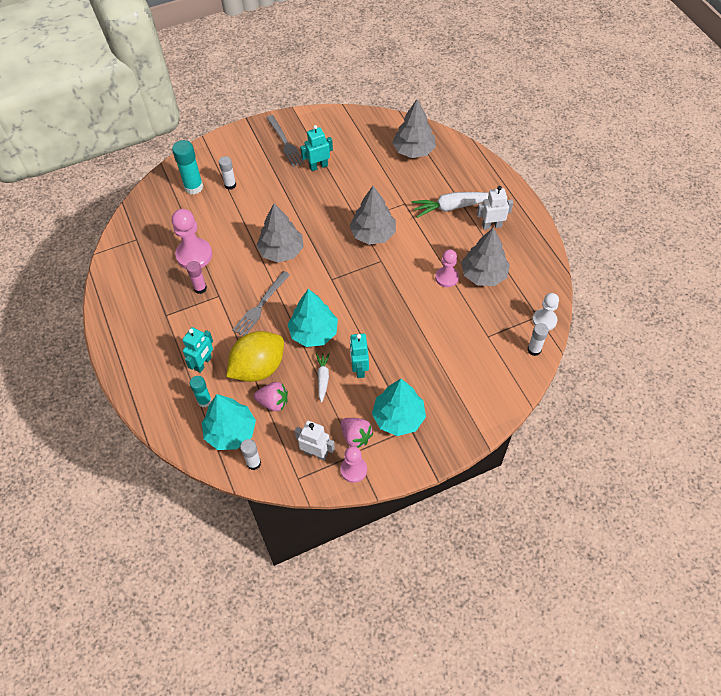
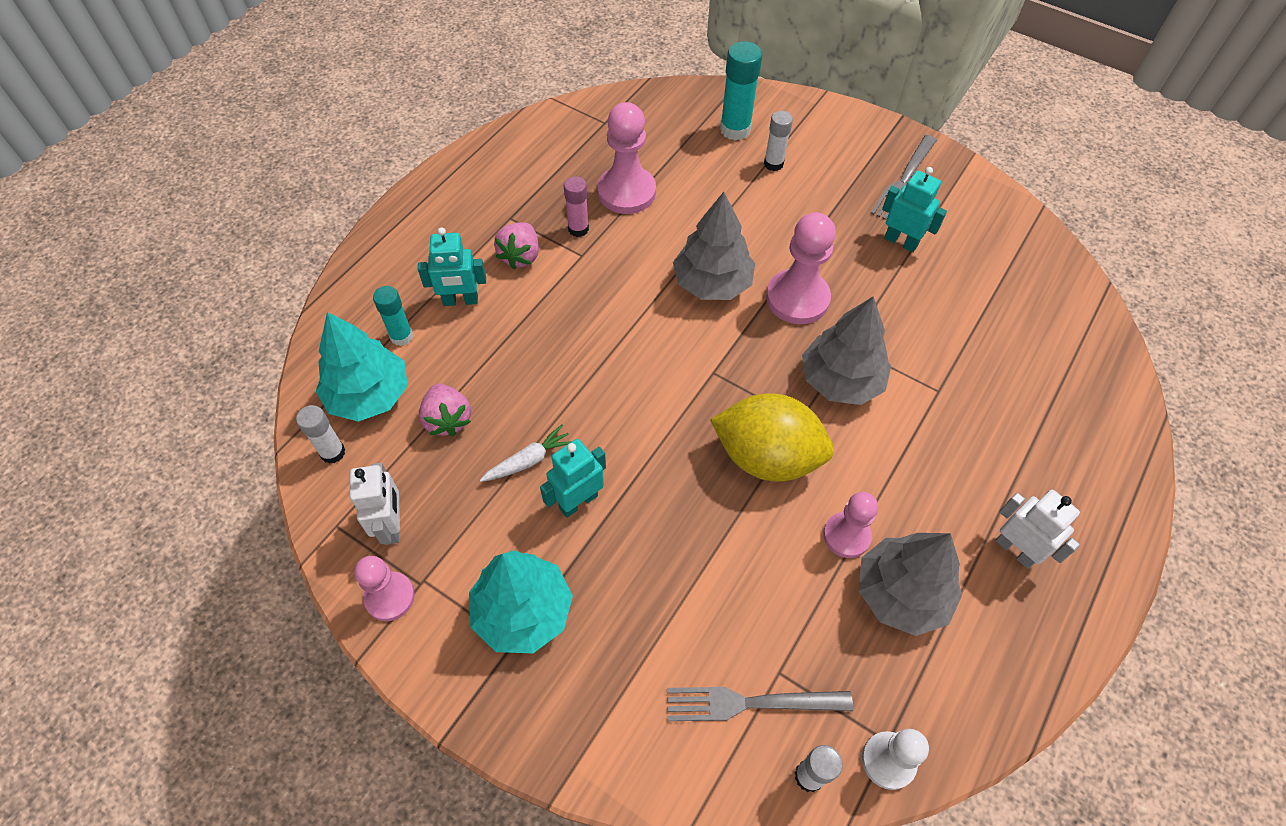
camera: 55 degrees right, 0 degrees up
yellow lemon [226,331,284,382] -> yellow lemon moved to [710,393,834,482]
grey fork [232,271,290,336] -> grey fork moved to [667,687,853,721]
turquoise tree [287,289,338,347] -> none
pink strawberry [341,418,373,448] -> pink strawberry moved to [494,222,539,269]
grey tree [392,99,436,158] -> none
white carrot [412,192,489,218] -> none
none -> pink pawn [766,212,836,324]

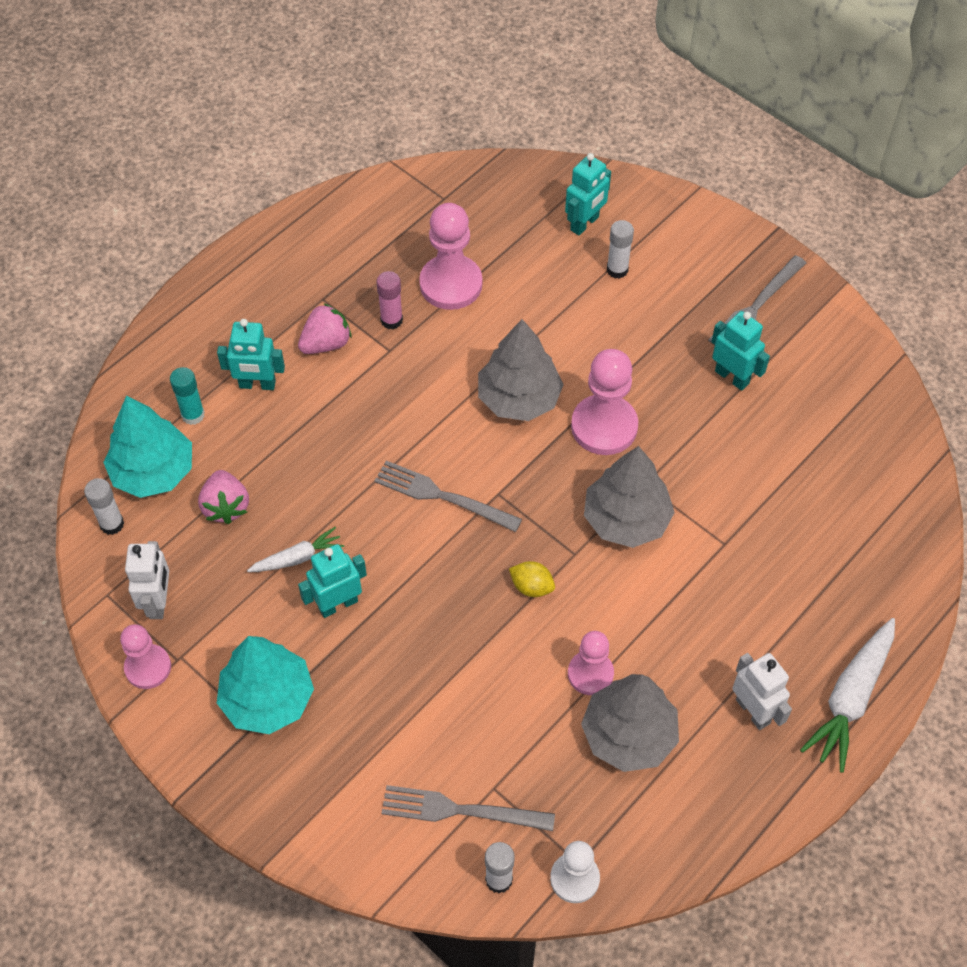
camera: 10 degrees right, 0 degrees up
pink strawberry [494,222,539,269] -> pink strawberry turned 150 degrees counterclockwise [298,303,352,354]
yellow lemon [710,393,834,482] -> yellow lemon [509,561,555,597], size x0.41
turquoise glue stick [720,41,762,140] -> turquoise robot [565,153,611,235]
none -> grey fork [374,461,522,532]
none -> white carrot [800,618,895,773]

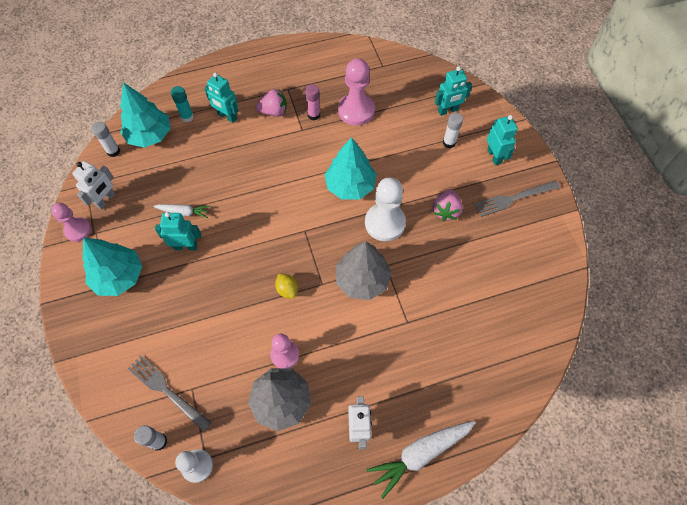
camera: 30 degrees right, 5 degrees up
pink strawberry [198,470,249,524] -> pink strawberry moved to [433,190,463,221]
grey fork [374,461,522,532] -> none
grey tree [478,319,564,421] -> turquoise tree [325,137,376,200]
pink pawn [571,349,638,455] -> white pawn [365,177,406,241]
turquoise robot [711,311,770,391] -> turquoise robot moved to [487,115,518,165]

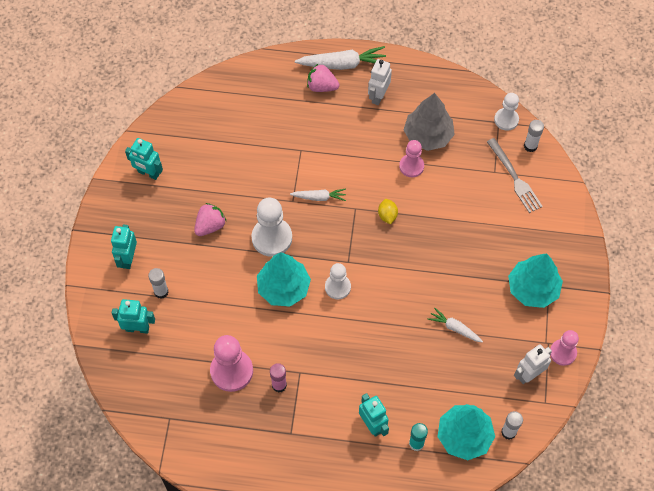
camera: 155 degrees left, 0 degrees up
turquoise robot [155,212,201,250] -> turquoise robot moved to [125,138,163,180]
pink strawberry [256,89,287,117] -> pink strawberry moved to [307,64,339,92]
grey tree [336,241,392,300] -> white carrot [290,188,346,201]
grey fork [474,180,560,217] -> none
none -> white pawn [325,263,351,299]

